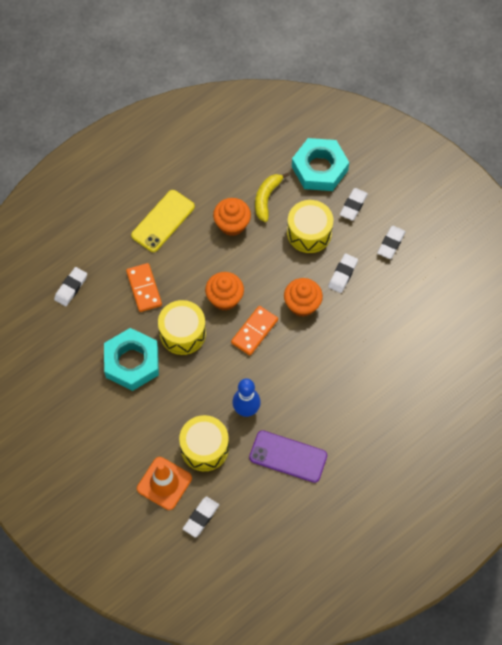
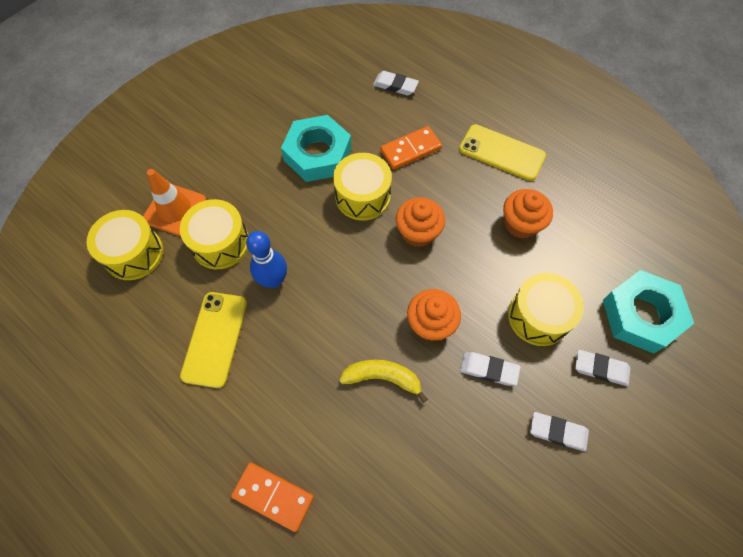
camera: 80 degrees right, 0 degrees up
white eraser [183,497,219,537] -> yellow drum [87,210,163,280]
orange domino [231,306,278,356] -> orange domino moved to [231,462,314,532]
purple phone [249,430,327,483] -> yellow phone [180,292,247,388]
yellow banana [255,173,289,222] -> yellow banana moved to [339,360,428,403]

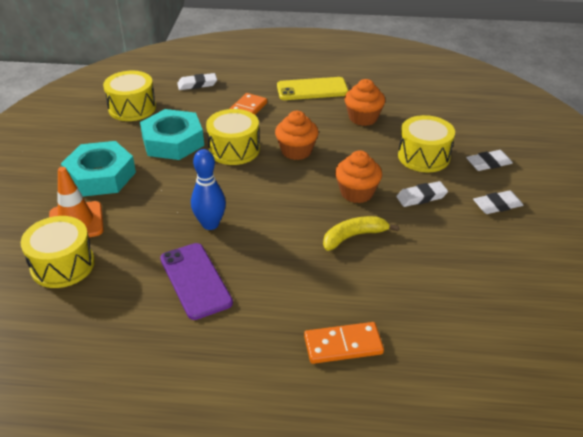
camera: 35 degrees left, 25 degrees down
yellow drum [180,199,248,269] -> yellow drum moved to [103,71,156,121]
yellow phone [180,292,247,388] -> purple phone [160,243,233,320]
turquoise nut [603,270,694,353] -> turquoise nut moved to [61,141,136,197]

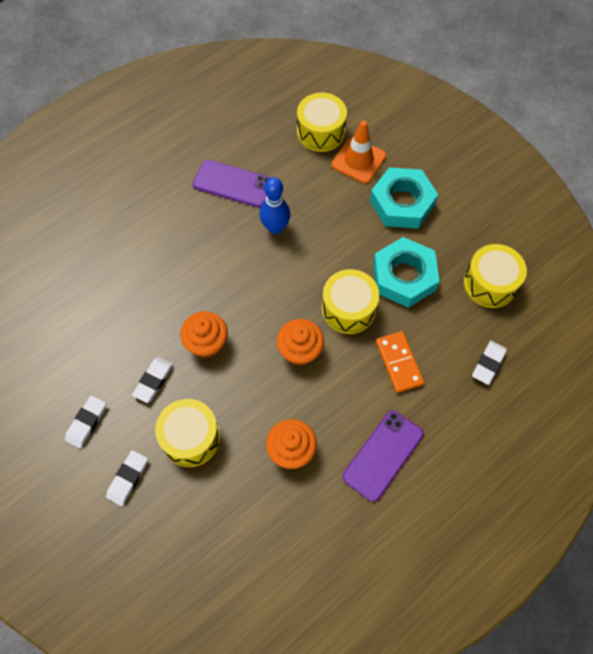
camera: 135 degrees right, 25 degrees up
yellow phone [277,77,349,100] -> purple phone [342,410,423,502]
orange domino [304,322,384,364] -> none
yellow banana [323,216,399,251] -> none

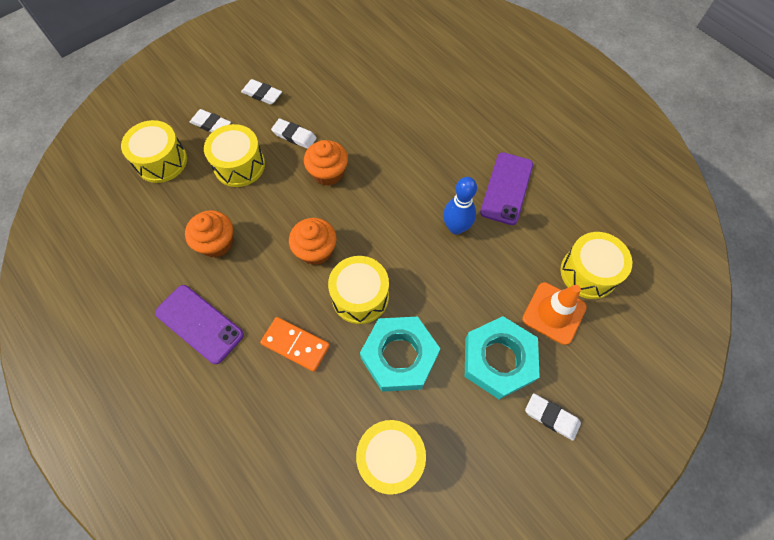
camera: 90 degrees right, 0 degrees up
orange domino [376,331,424,393] -> orange domino turned 45 degrees clockwise [260,317,330,372]
white eraser [472,341,507,385] -> white eraser moved to [525,393,581,441]
none -> yellow drum [121,120,187,183]

